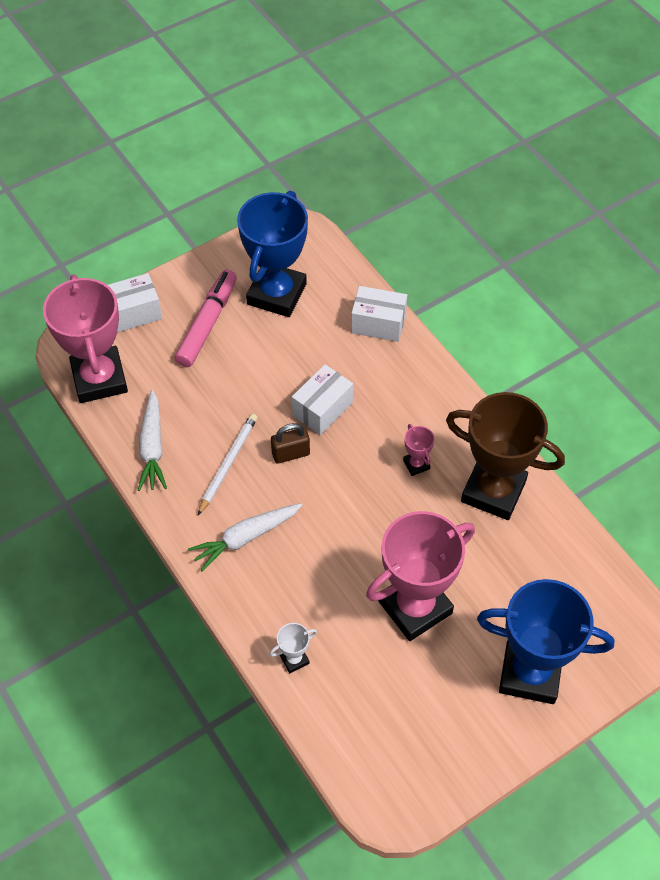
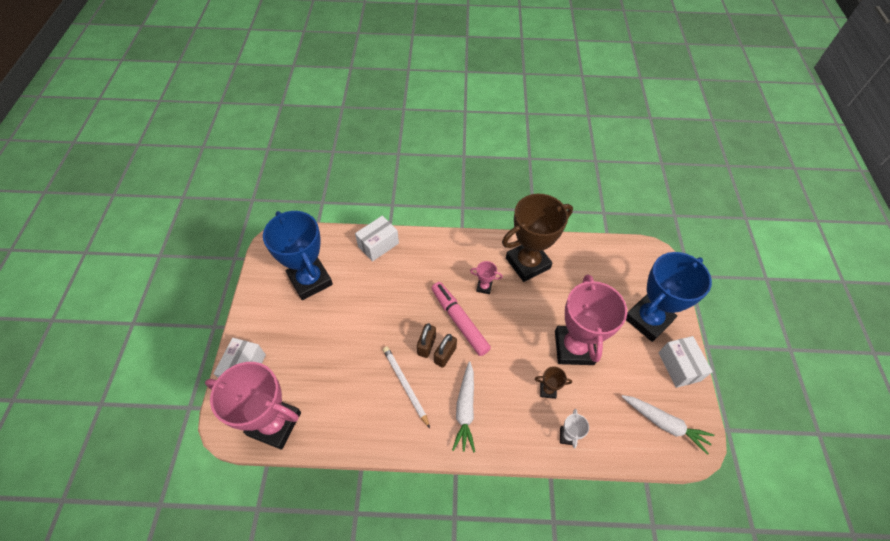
camera: 55 degrees left, 0 degrees up
white carrot [138,390,167,491] -> white carrot moved to [621,395,715,455]
pink marker [175,270,237,367] -> pink marker moved to [431,282,491,356]
white box [292,364,353,435] -> white box moved to [658,336,713,388]
none -> brown padlock [434,334,457,368]
none -> brown trophy [535,366,572,399]

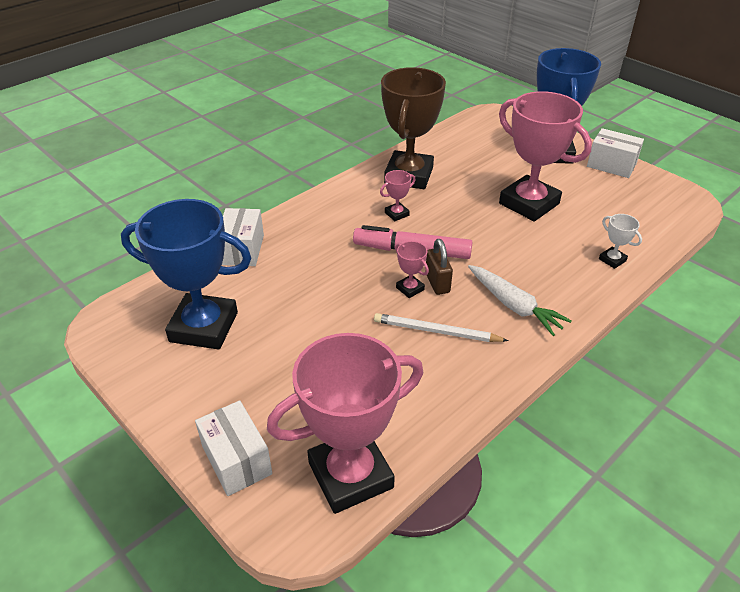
camera: 45 degrees left, 15 degrees down
brown padlock [417,323,436,358] -> pink trophy [395,241,429,298]
brown trophy [535,366,572,399] -> none
white carrot [621,395,715,455] -> none

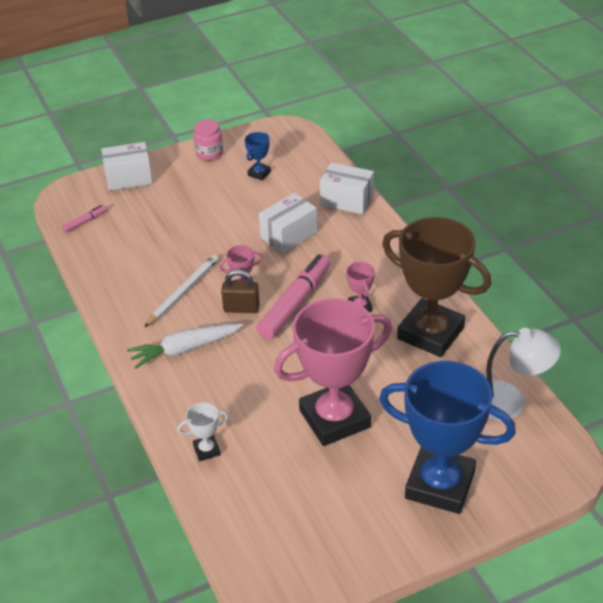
camera: 110 degrees right, 0 degrees up
blue trophy [121,199,251,349] -> blue trophy [245,132,271,180], size x0.41
pink trophy [267,333,423,514] -> pink marker [62,205,107,233]
white box [587,128,644,178] -> white box moved to [259,193,317,253]
none -> pink jar [194,119,223,161]
none -> white lamp [487,328,561,421]

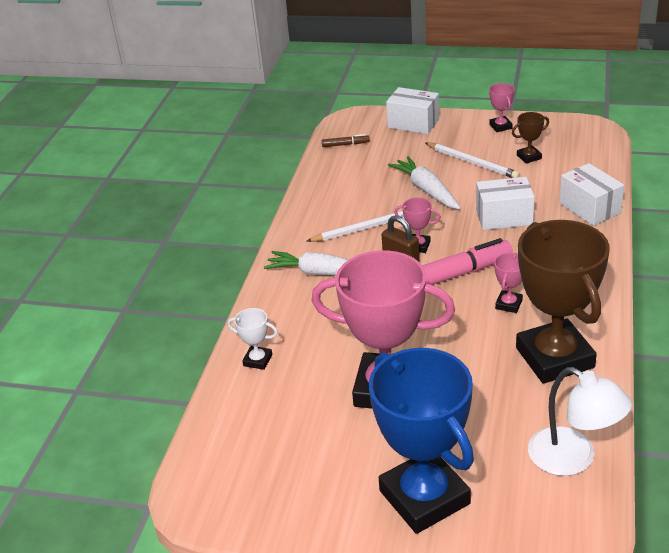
camera: 40 degrees right, 5 degrees down
pink marker [62,205,107,233] -> brown marker [322,134,369,147]
pink jar [194,119,223,161] -> pink trophy [489,83,515,132]
blue trophy [245,132,271,180] -> brown trophy [512,112,549,164]
none -> white carrot [388,156,460,209]
none -> white pencil [425,142,520,178]

